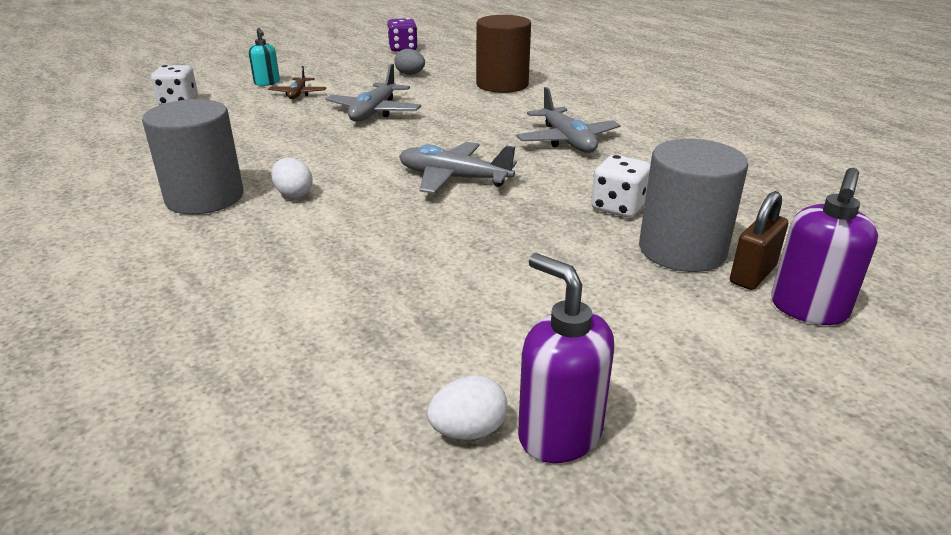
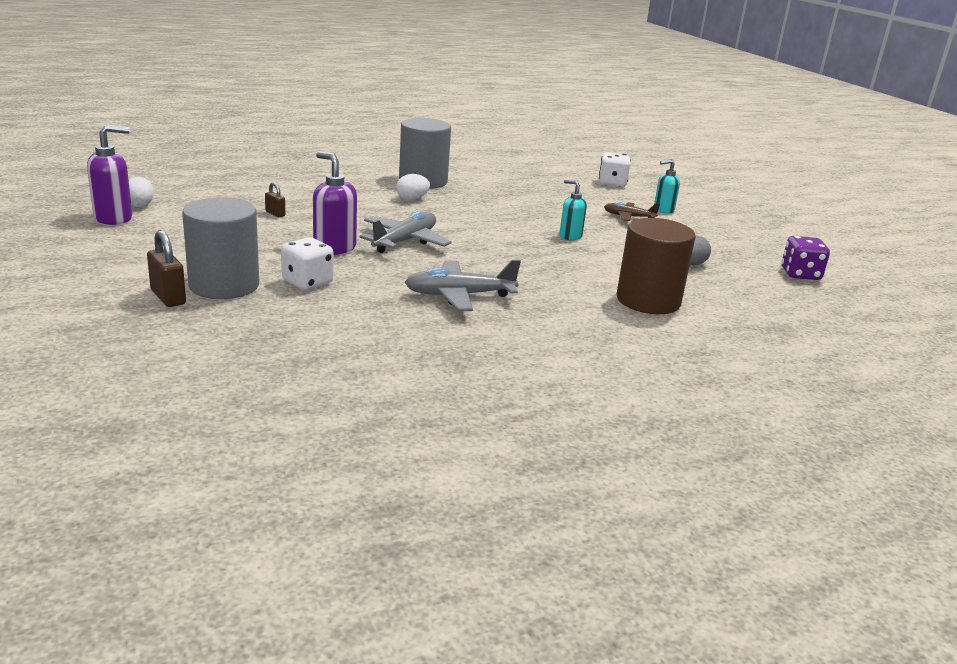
camera: 100 degrees right, 5 degrees down
grey plane [325,64,421,122] -> turquoise soap dispenser [559,179,587,240]
purple soap dispenser [771,168,878,325] -> purple soap dispenser moved to [313,151,357,255]
none -> brown padlock [265,182,285,217]

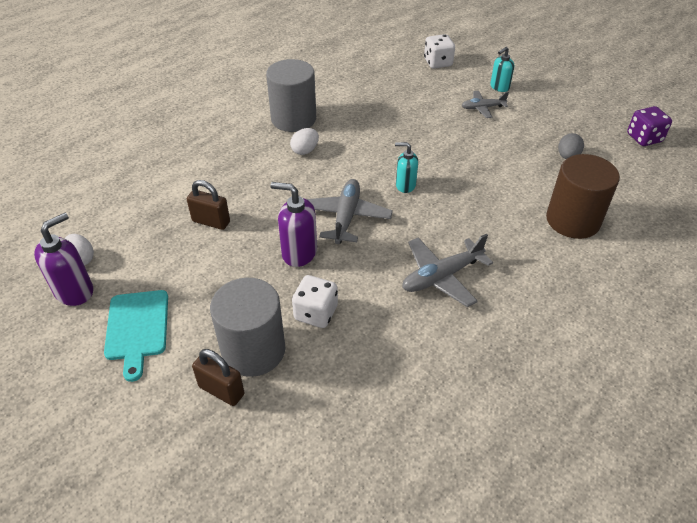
camera: 20 degrees left, 20 degrees up
brown padlock [265,182,285,217] -> brown padlock [187,180,230,230], size x1.72
turquoise soap dispenser [559,179,587,240] -> turquoise soap dispenser moved to [395,142,418,193]
brown plane [604,202,660,221] -> grey plane [462,91,509,118]
none -> turquoise cutting board [104,290,168,382]

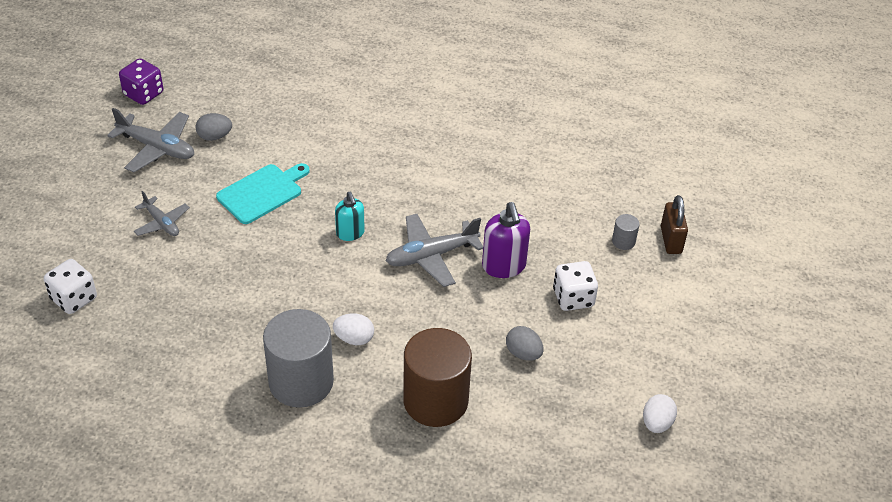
camera: 125 degrees left, 0 degrees up
purple soap dispenser [34,213,93,306] -> none
turquoise cutting board [104,290,168,382] -> turquoise cutting board moved to [216,163,310,224]
brown padlock [187,180,230,230] -> grey egg [506,326,544,361]
grey cylinder [210,278,285,377] -> grey cylinder [612,214,639,250], size x0.41
white dice [292,275,338,328] -> white dice moved to [553,261,598,311]
grey plane [402,234,494,307] -> grey plane moved to [107,108,194,172]
turquoise soap dispenser [490,47,514,92] -> none
brown cylinder [546,154,620,239] -> brown cylinder moved to [403,328,472,427]

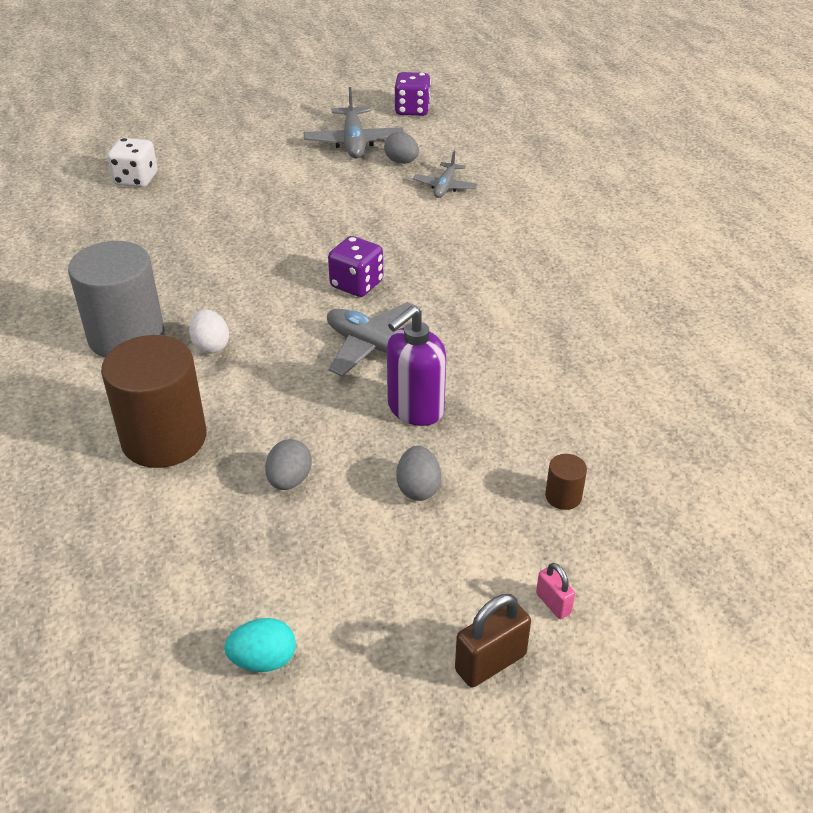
camera: 60 degrees right, 5 degrees down
grey plane [134,191,190,236] -> grey plane moved to [413,151,478,198]
turquoise cutting board [216,163,310,224] -> none
turquoise soap dispenser [335,192,365,241] -> purple dice [328,236,383,297]
white dice [553,261,598,311] -> grey egg [396,446,441,501]
grey cylinder [612,214,639,250] -> brown cylinder [545,454,587,510]
white egg [643,394,677,433] -> turquoise egg [224,618,296,672]
brown padlock [661,195,688,254] -> brown padlock moved to [455,594,531,688]
none -> pink padlock [536,563,575,619]

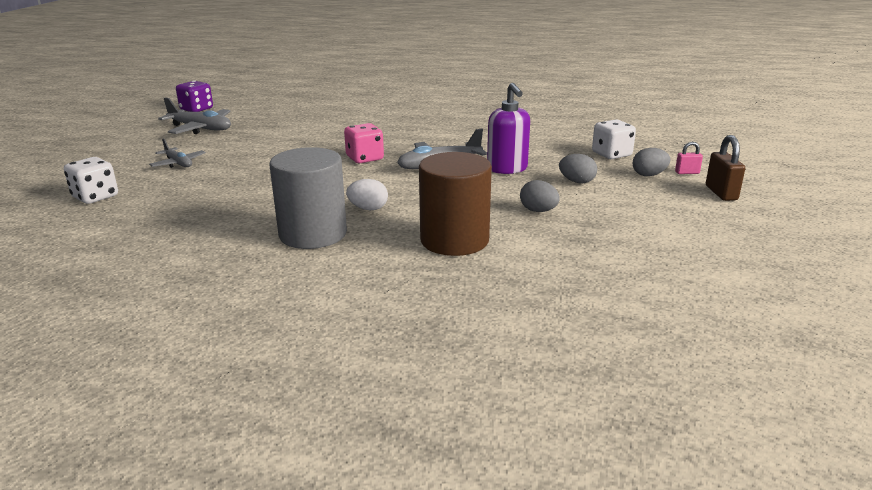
camera: 60 degrees left, 15 degrees down
turquoise egg [224,618,296,672] -> none
purple dice [328,236,383,297] -> pink dice [344,123,384,163]
grey egg [384,132,419,164] -> grey egg moved to [633,148,670,176]
grey plane [413,151,478,198] -> grey plane moved to [149,139,206,168]
brown cylinder [545,454,587,510] -> white dice [592,120,636,159]

